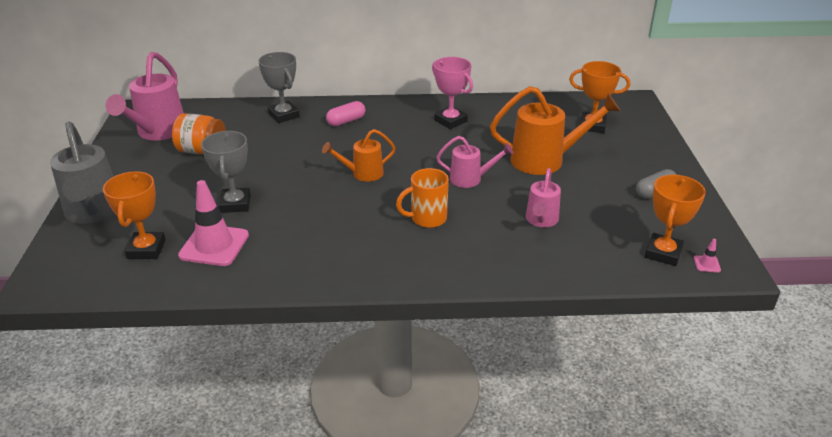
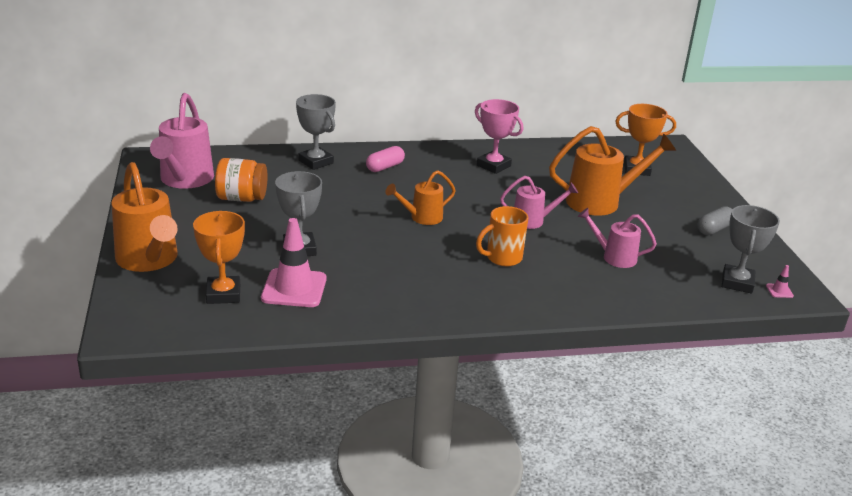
camera: 10 degrees left, 5 degrees down
grey watering can [50,121,115,224] -> orange watering can [111,162,178,272]
pink watering can [526,168,561,227] -> pink watering can turned 105 degrees clockwise [578,208,657,268]
orange trophy [645,175,706,266] -> grey trophy [721,205,780,294]

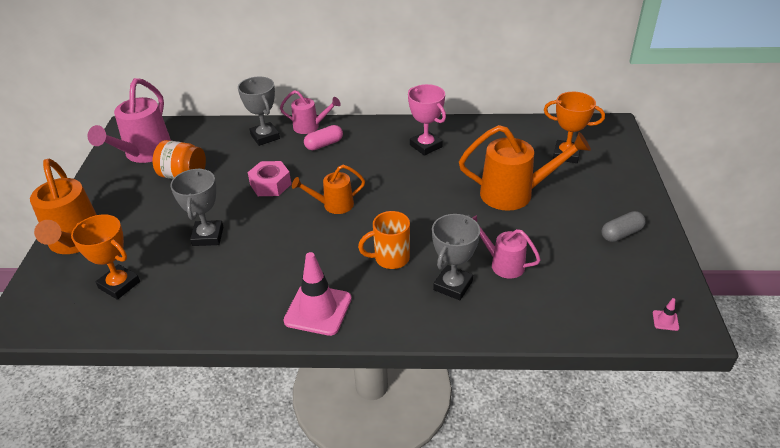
camera: 15 degrees right, 10 degrees up
orange trophy [193,211,245,304] -> orange trophy turned 60 degrees counterclockwise [71,215,140,300]
pink traffic cone [261,218,327,307] -> pink traffic cone moved to [284,252,352,336]
pink watering can [500,176,578,229] -> pink watering can moved to [280,90,341,134]
grey trophy [721,205,780,294] -> grey trophy moved to [432,214,480,300]
none -> pink nut [248,161,291,196]

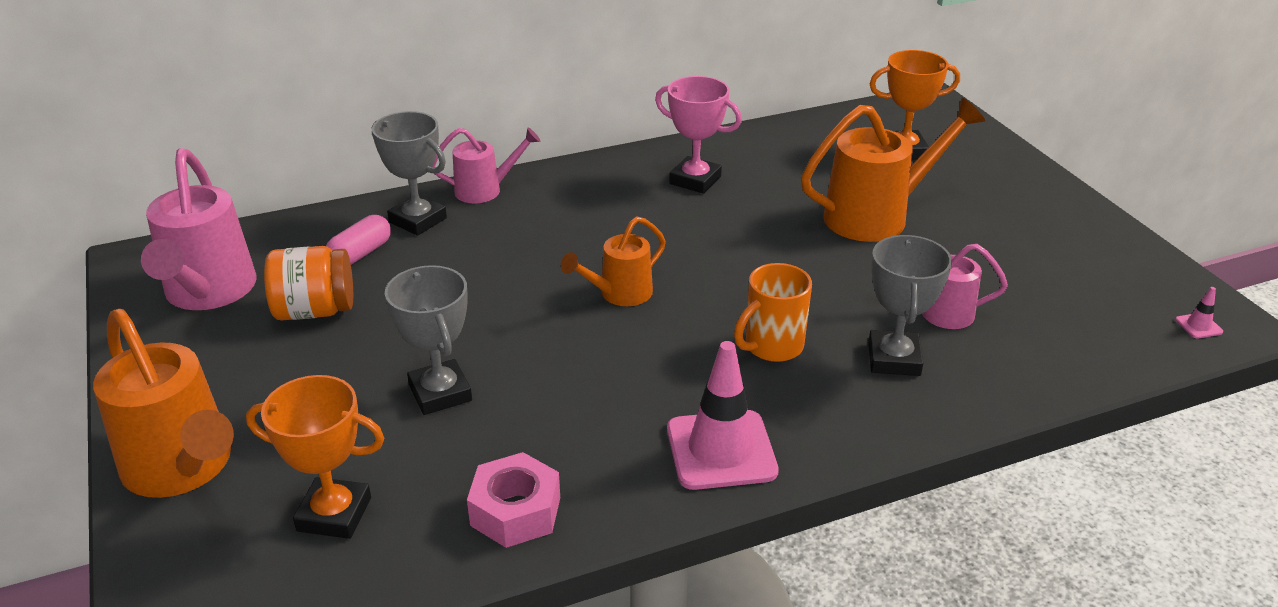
camera: 25 degrees left, 5 degrees down
pink nut [248,161,291,196] -> pink nut moved to [467,452,560,548]
pink capsule [304,125,343,150] -> pink capsule moved to [326,215,391,265]
grey capsule [601,211,646,242] -> none

